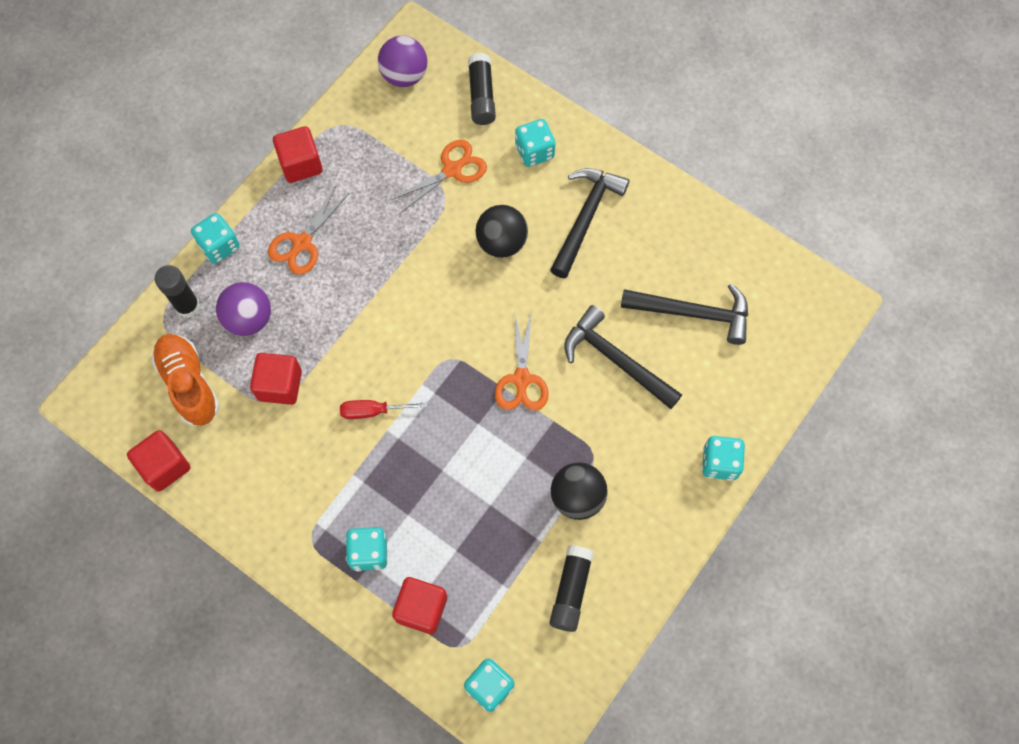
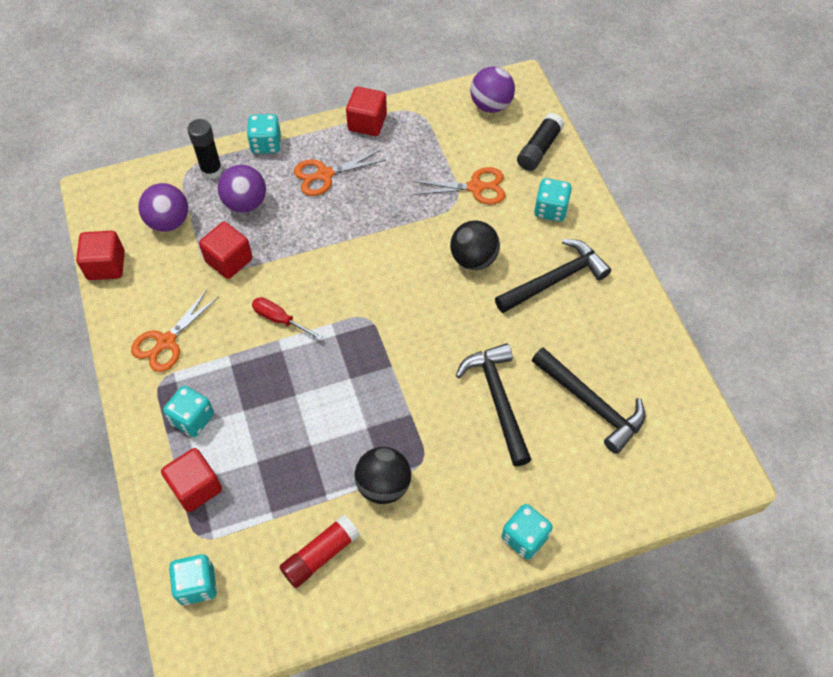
camera: 35 degrees right, 10 degrees down
orange shoe [151,334,220,426] -> purple ball [139,183,188,232]
orange scissors [495,311,549,411] -> orange scissors moved to [131,290,219,372]
black glue stick [549,545,594,632] -> red glue stick [280,515,360,588]

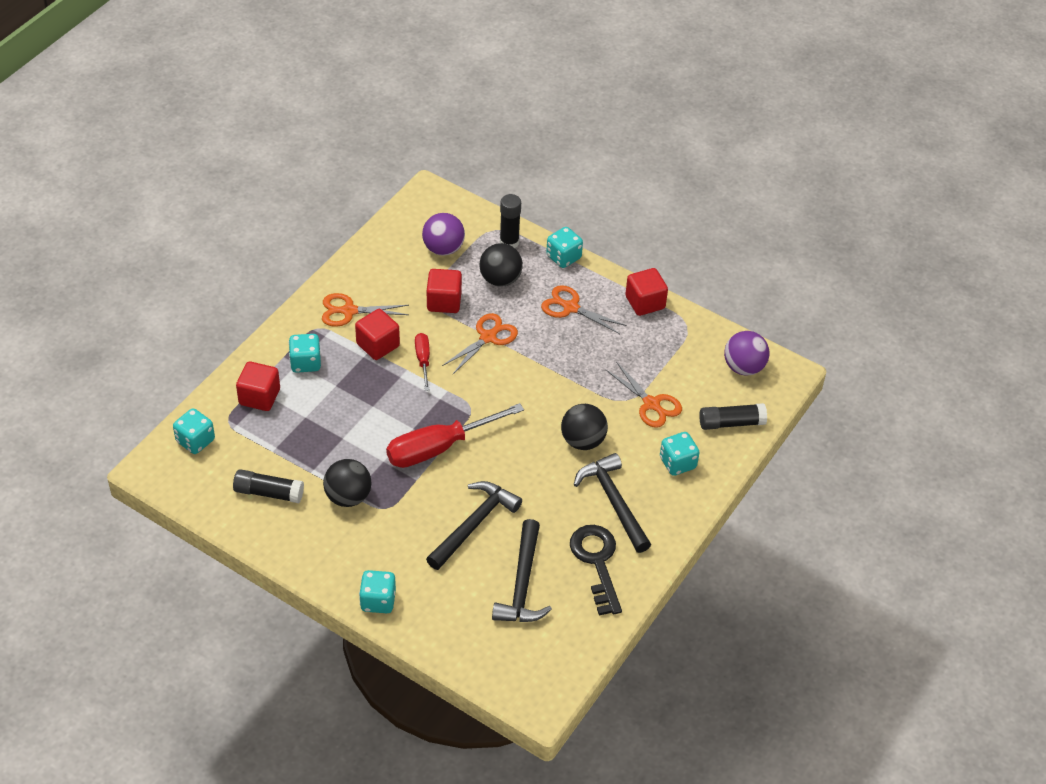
camera: 50 degrees right, 10 degrees down
red cube [76,231,125,280] -> red cube moved to [355,309,400,360]
purple ball [218,165,266,213] -> black ball [480,243,523,287]
red glue stick [280,515,360,588] -> black glue stick [233,469,304,503]
black hammer [495,239,611,313] -> black hammer turned 135 degrees counterclockwise [574,453,651,553]
none -> red screwdriver [386,403,524,468]
none -> orange scissors [442,313,518,374]
none -> black key [570,525,622,615]

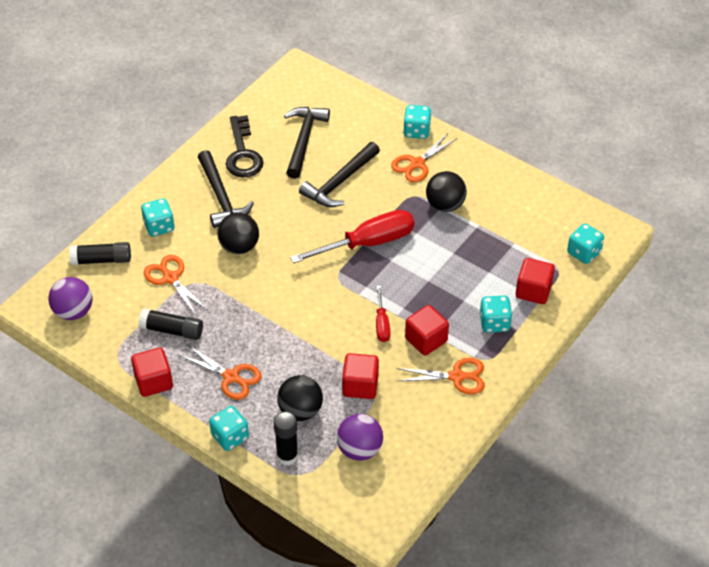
camera: 175 degrees left, 0 degrees up
black glue stick [233,469,304,503] -> black glue stick moved to [139,308,203,340]
orange scissors [442,313,518,374] -> orange scissors moved to [391,133,458,182]

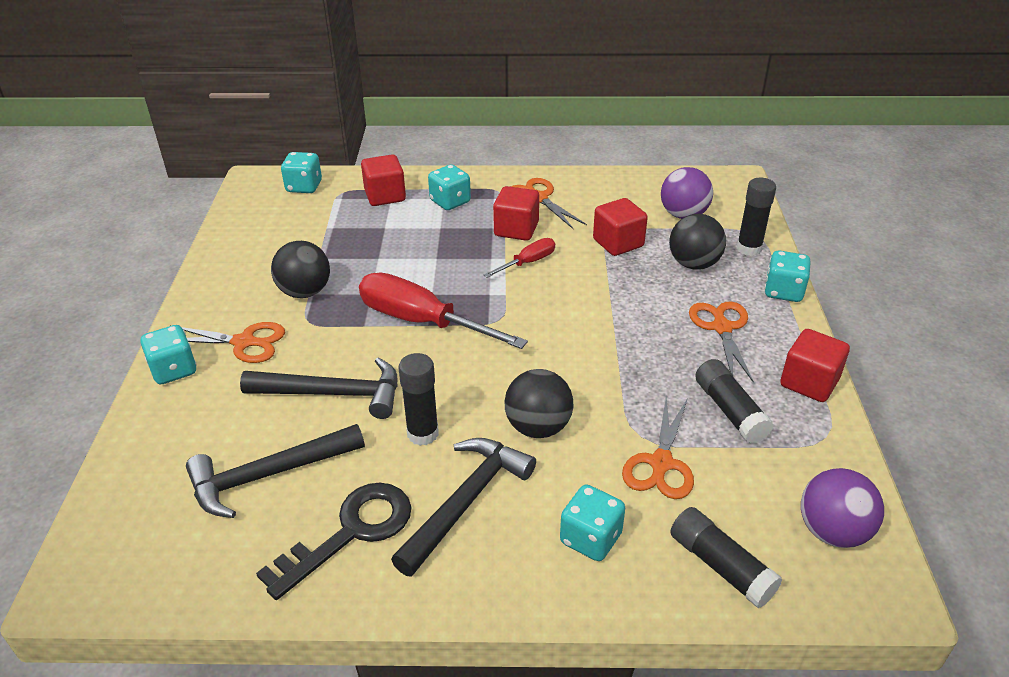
camera: 125 degrees left, 10 degrees down
none -> black glue stick [398,353,439,446]

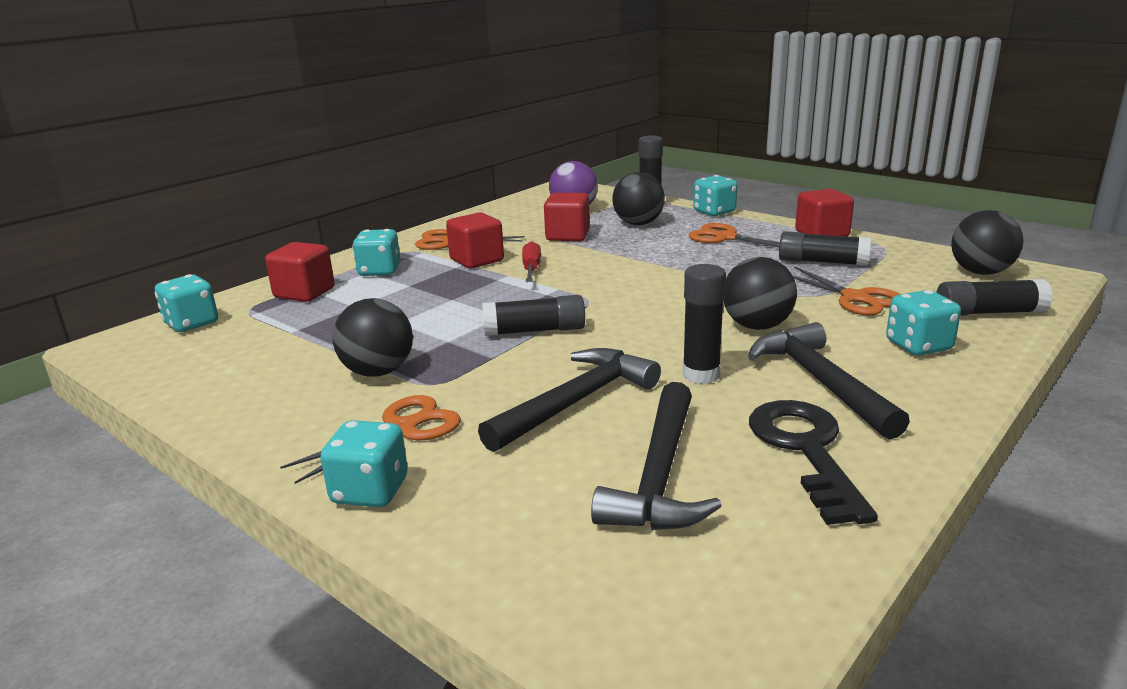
camera: 50 degrees left, 15 degrees down
red screwdriver [359,272,528,349] -> black glue stick [482,295,585,336]
purple ball [801,468,884,548] -> black ball [951,210,1024,275]

